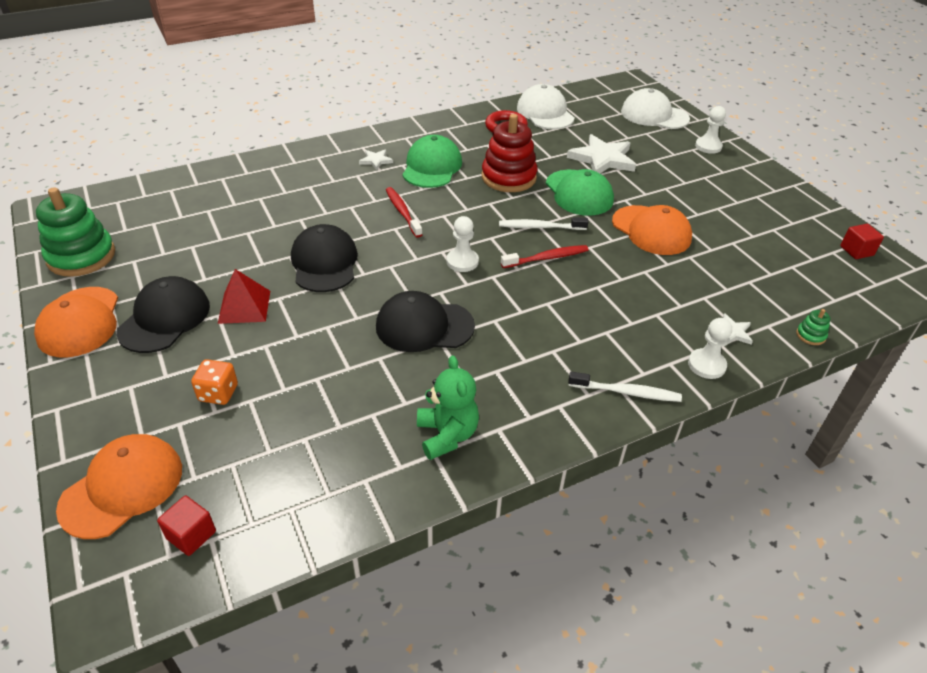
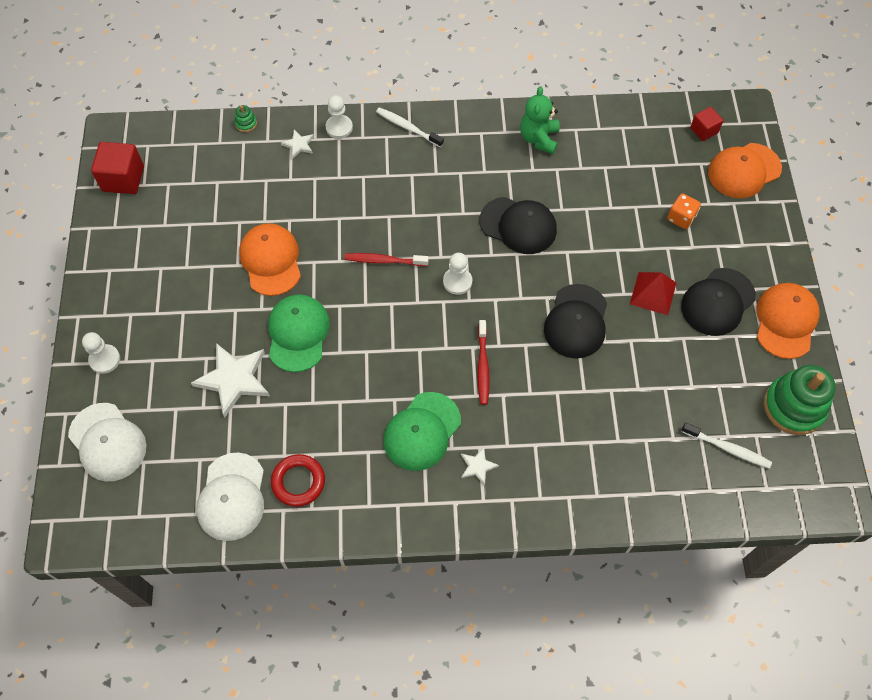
camera: 155 degrees left, 20 degrees up
red stacking toy [482,114,537,192] -> none
white toothbrush [499,217,588,230] -> white toothbrush moved to [681,423,772,469]
red cube [840,224,884,259] -> red cube [91,142,144,194], size x1.69

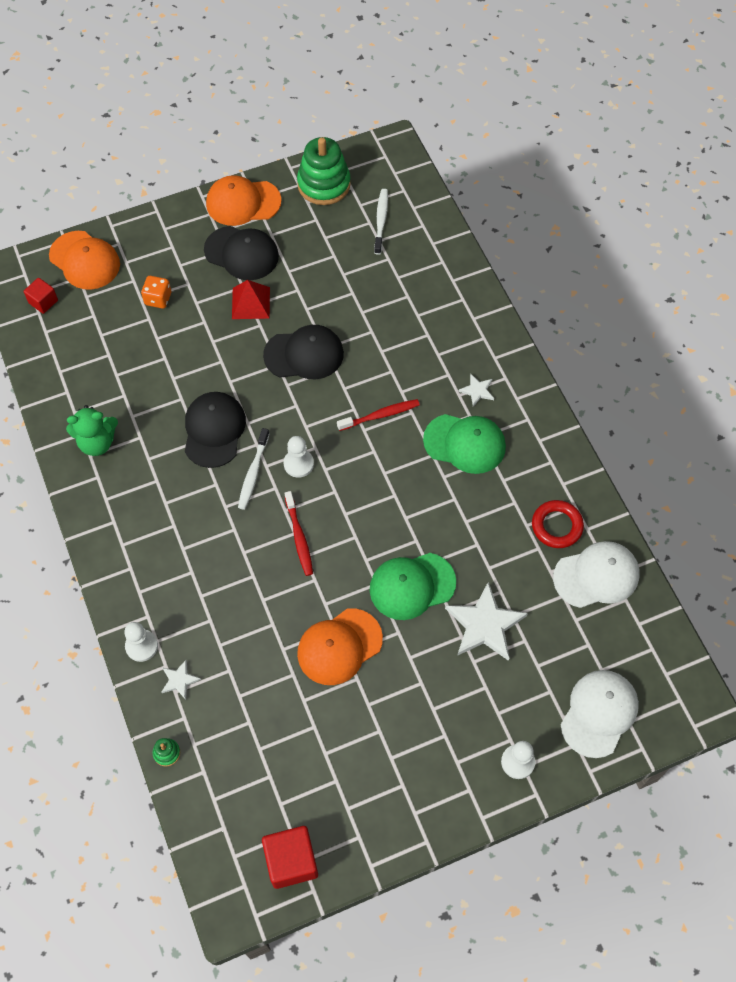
camera: 110 degrees left, 0 degrees up
white toothbrush [376,107,444,147] -> white toothbrush moved to [238,428,269,510]

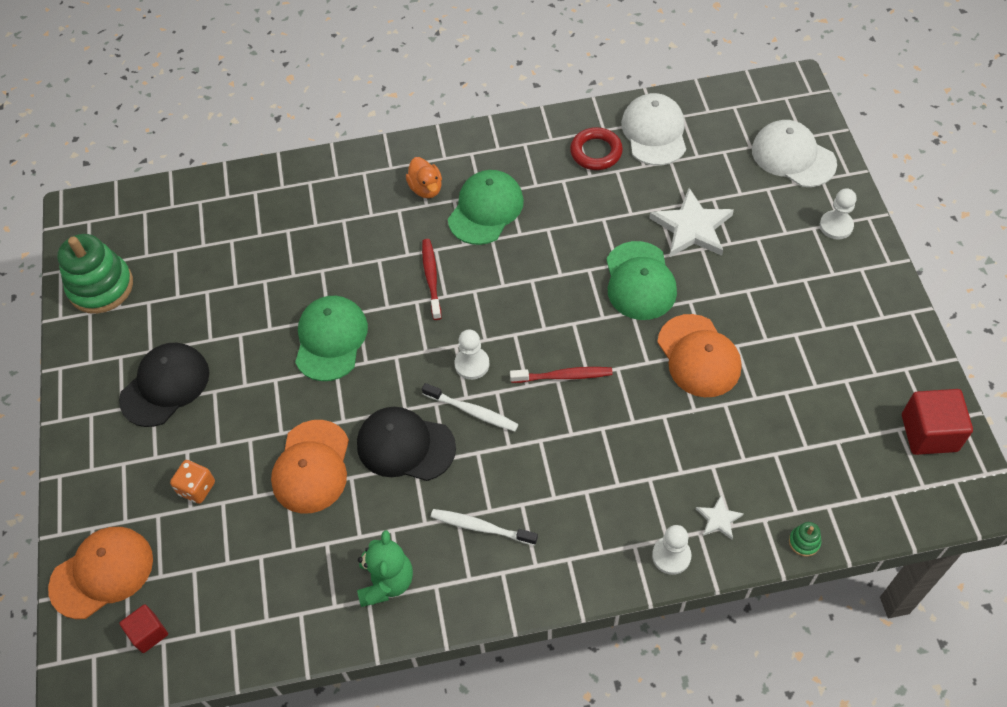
camera: 75 degrees left, 5 degrees down
orange cap [206,175,282,226] -> orange cap moved to [271,420,349,514]
red pyramid [232,280,270,319] -> none
black cap [263,325,344,379] -> green cap [295,296,368,381]
white toothbrush [374,189,388,255] -> white toothbrush moved to [431,509,538,545]
white star [458,374,494,407] -> orange duck [406,157,442,198]

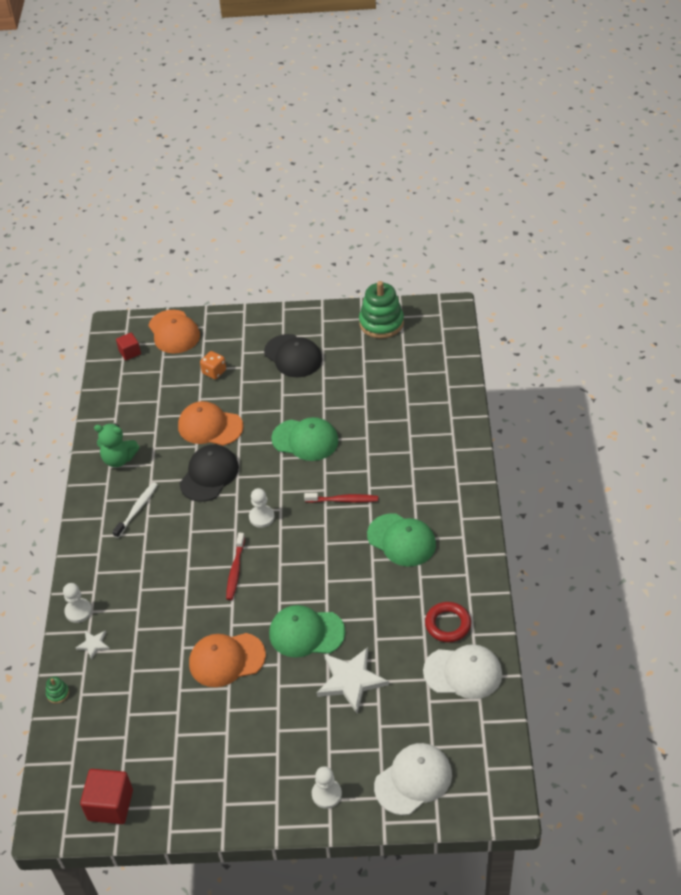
camera: 100 degrees right, 10 degrees down
orange duck [406,157,442,198] -> none
white toothbrush [422,383,519,431] -> none

